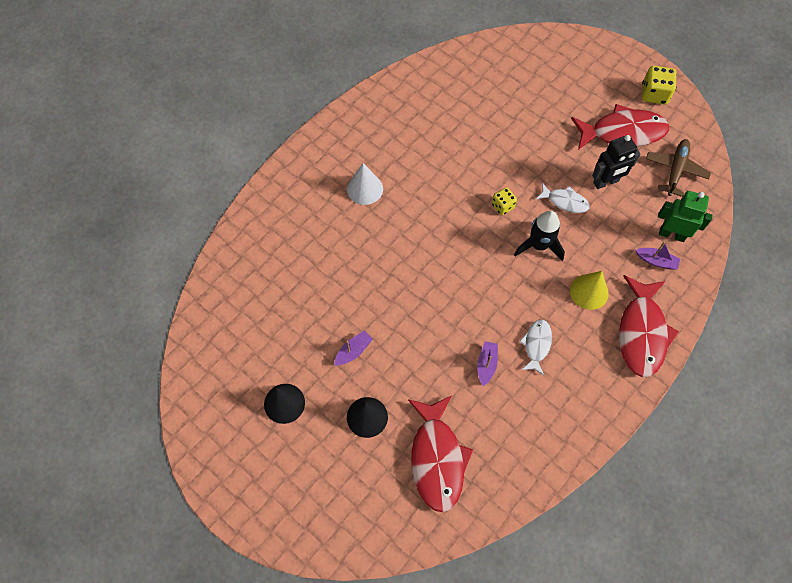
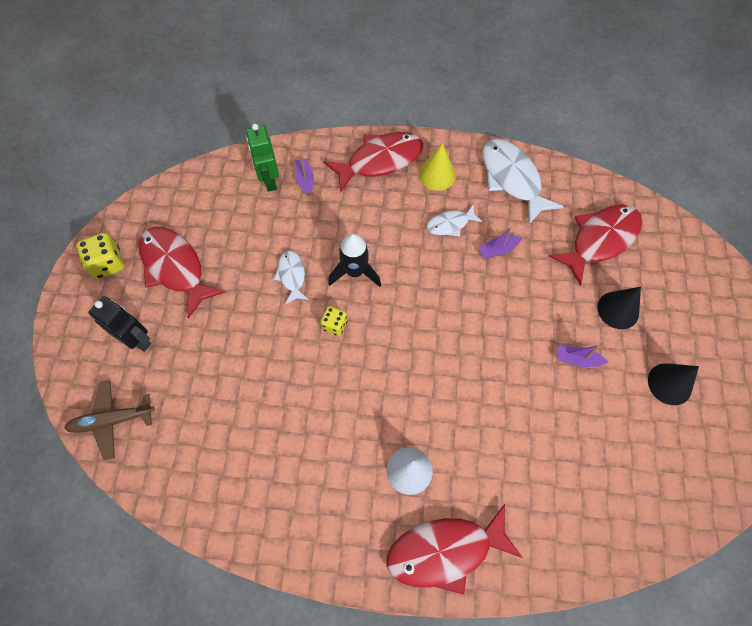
camera: 125 degrees left, 0 degrees up
yellow cone [570,271,609,310] -> yellow cone moved to [419,143,456,191]
black robot [592,135,640,189] -> black robot moved to [88,296,151,352]
brown plane [646,139,711,197] -> brown plane moved to [64,380,155,460]
none -> red fish [386,504,523,595]
none -> white fish [482,139,564,224]

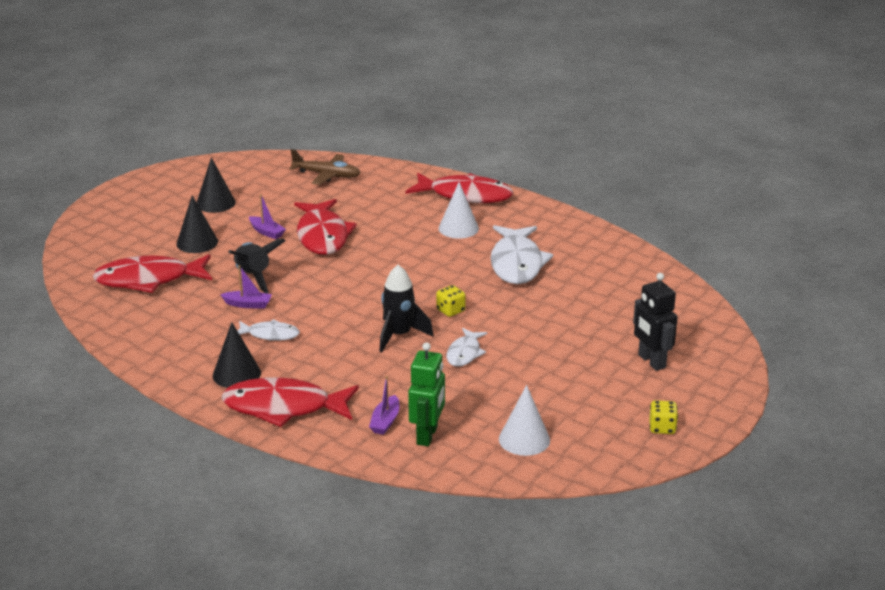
camera: 150 degrees left, 35 degrees down
brown plane [64,380,155,460] -> brown plane moved to [289,149,361,185]
yellow dice [77,232,124,279] -> yellow dice [649,400,678,434], size x0.64
red fish [139,227,226,318] -> red fish moved to [294,199,357,255]
yellow cone [419,143,456,191] -> black cone [213,322,261,388]
white fish [482,139,564,224] -> white fish moved to [490,225,553,284]
none -> black rocket [228,239,286,293]
none -> white cone [499,385,550,456]

